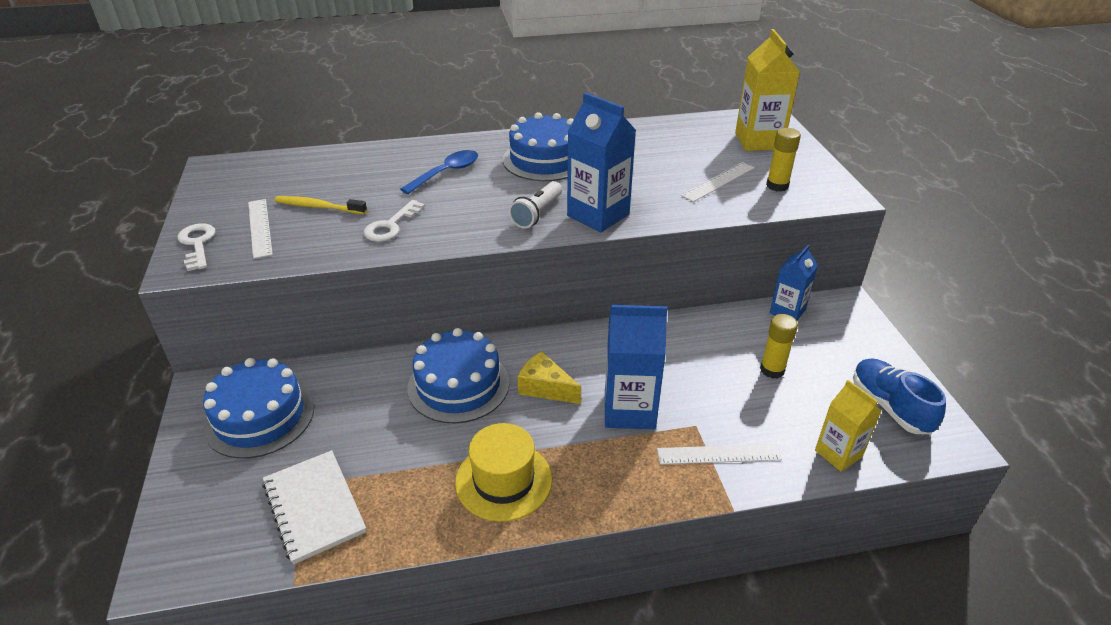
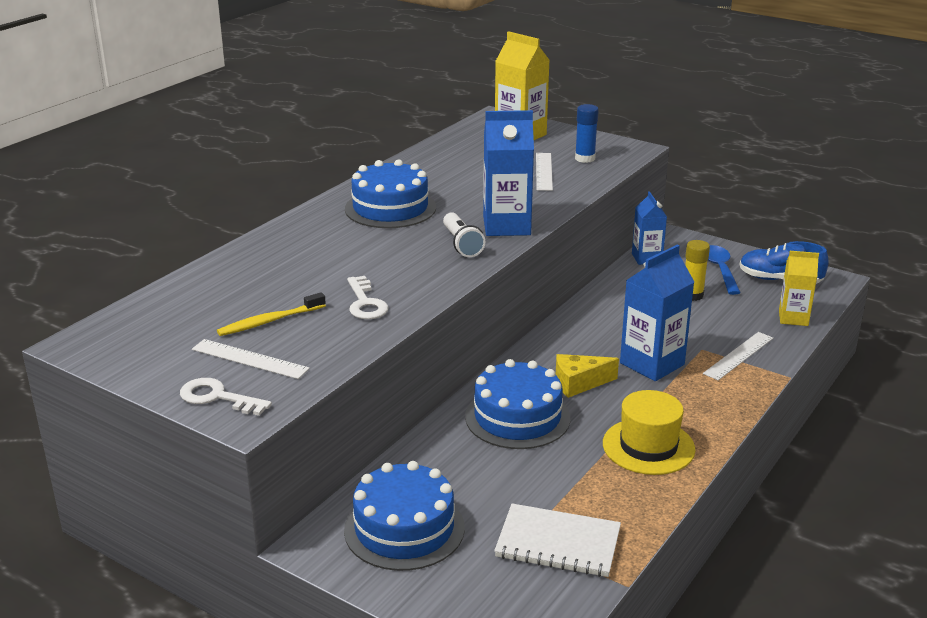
camera: 45 degrees left, 10 degrees down
blue spoon [400,150,478,194] -> blue spoon moved to [708,245,741,295]
yellow glue stick [766,128,801,192] -> blue glue stick [575,104,599,163]

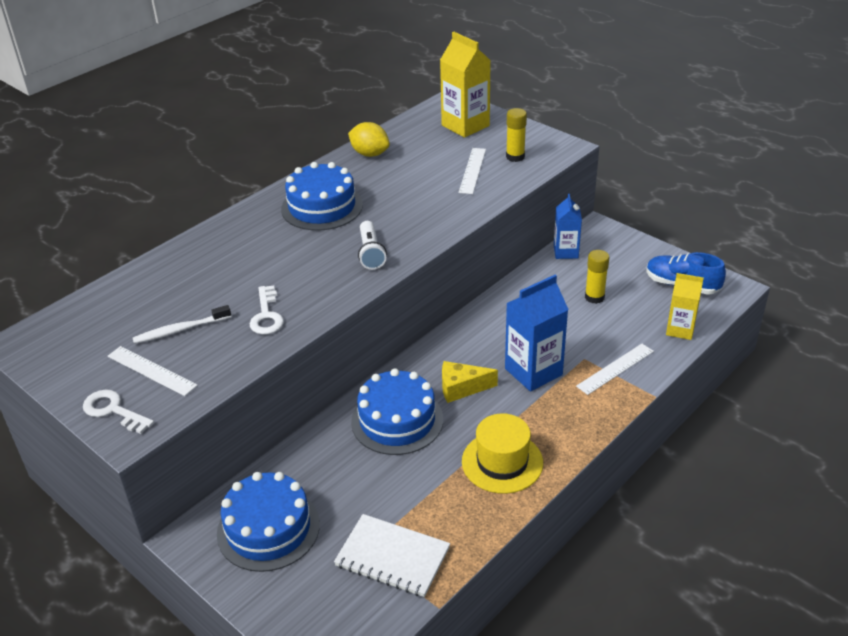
camera: 10 degrees right, 10 degrees up
yellow toothbrush [217,292,326,336] -> white toothbrush [133,305,231,344]
blue carton [483,110,534,236] -> none
blue glue stick [575,104,599,163] -> yellow glue stick [506,108,527,162]
blue spoon [708,245,741,295] -> none
none -> yellow lemon [348,122,390,157]

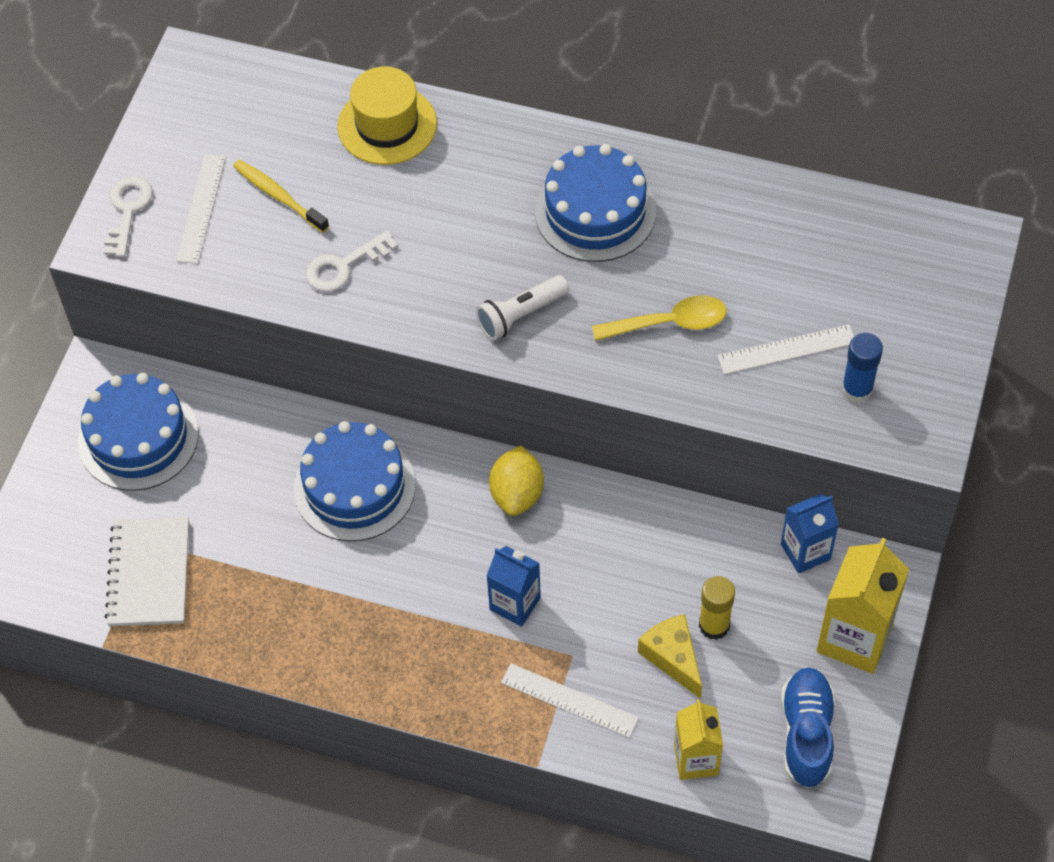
camera: 65 degrees right, 20 degrees up
white toothbrush [133,305,231,344] -> yellow toothbrush [233,159,329,233]
yellow lemon [348,122,390,157] -> yellow lemon moved to [489,446,544,516]
yellow carton [440,32,491,138] -> yellow carton moved to [817,538,909,674]
yellow cheese [442,361,498,403] -> yellow cheese moved to [638,614,702,699]
yellow hat [462,413,543,494] -> yellow hat moved to [337,66,437,165]
blue carton [505,275,569,392] -> blue carton [487,546,541,627], size x0.63
yellow glue stick [506,108,527,162] -> blue glue stick [842,333,883,403]
none -> yellow spoon [592,295,726,341]

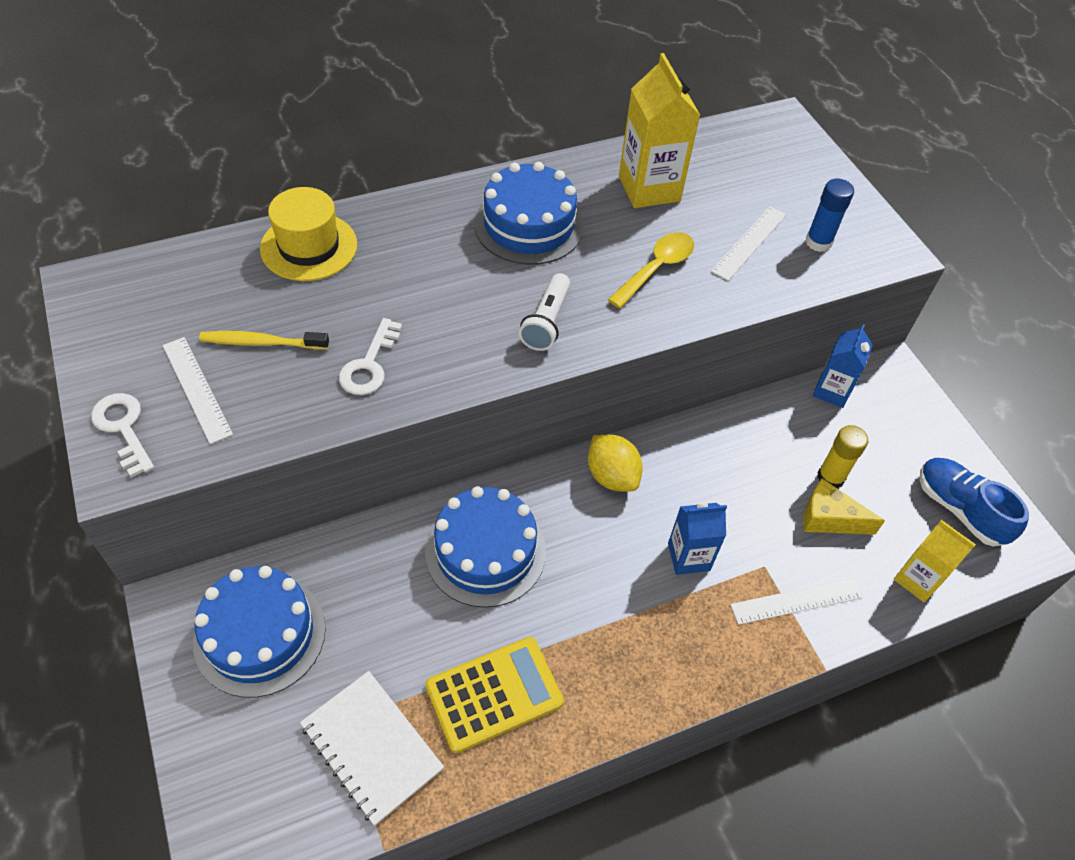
camera: 45 degrees left, 5 degrees down
yellow carton [817,538,909,674] -> yellow carton moved to [619,53,701,208]
none -> yellow calculator [426,637,564,753]

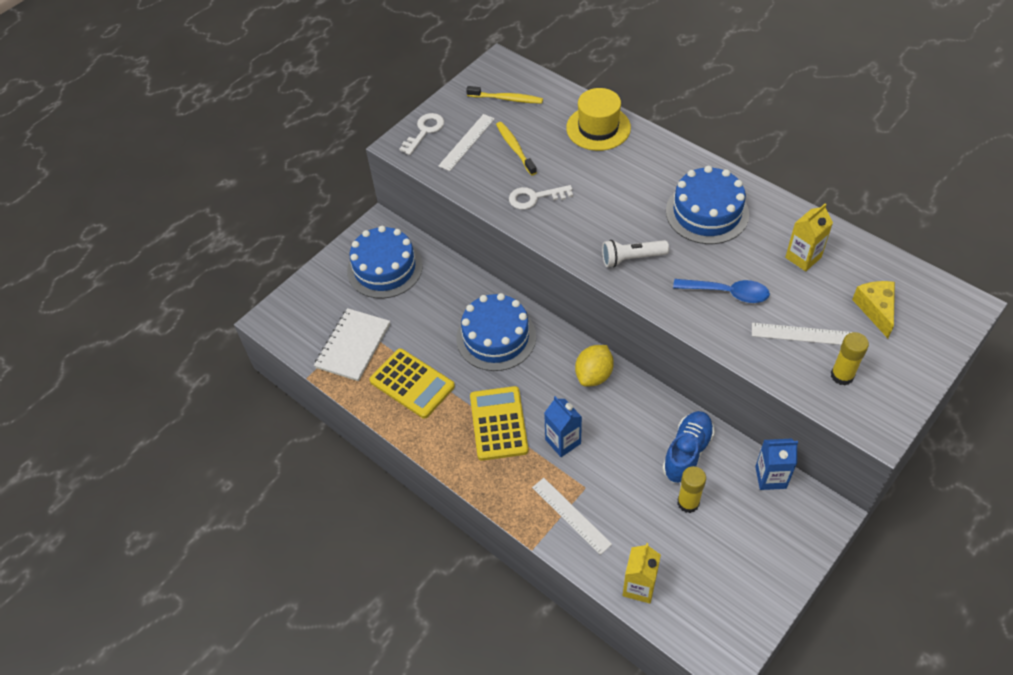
camera: 70 degrees right, 0 degrees up
yellow spoon [608,232,694,308] -> blue spoon [673,279,770,303]
yellow carton [619,53,701,208] -> yellow carton [785,203,833,271], size x0.63
yellow cheese [803,478,885,535] -> yellow cheese moved to [852,281,895,338]
blue glue stick [805,179,854,252] -> yellow glue stick [831,332,869,386]
blue shoe [920,458,1029,546] -> blue shoe moved to [662,411,715,483]
none -> yellow toothbrush [466,86,543,104]
none -> yellow calculator [470,386,529,461]

